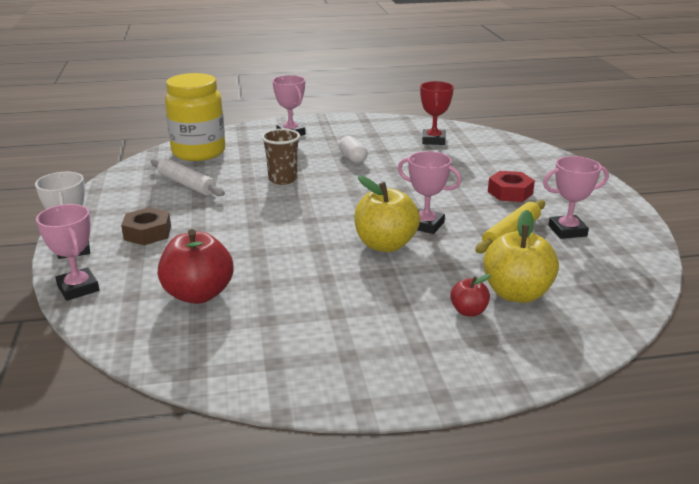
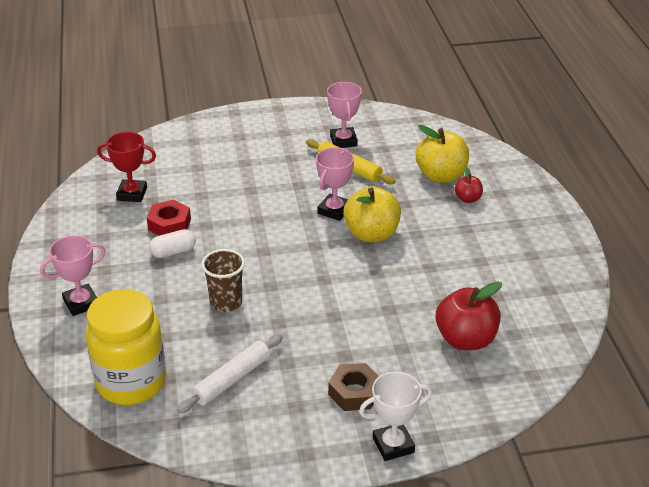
camera: 90 degrees left, 10 degrees up
pink trophy [36,204,99,301] -> none
red nut [488,171,535,202] -> red nut moved to [147,200,191,236]

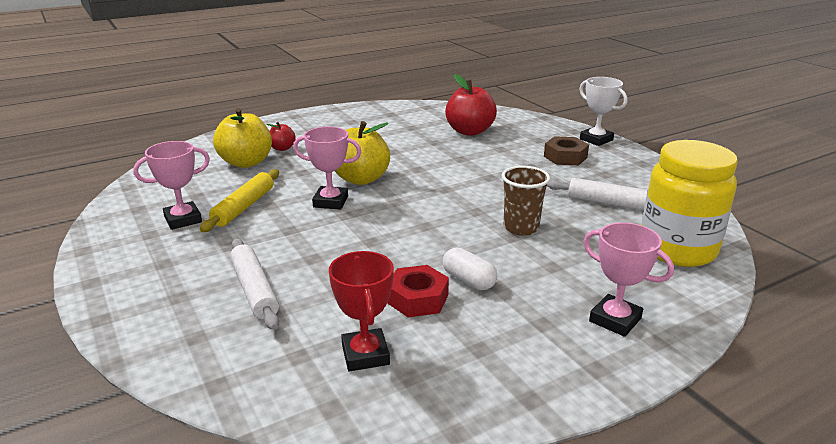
camera: 110 degrees left, 10 degrees down
none -> white rolling pin [230,239,279,330]

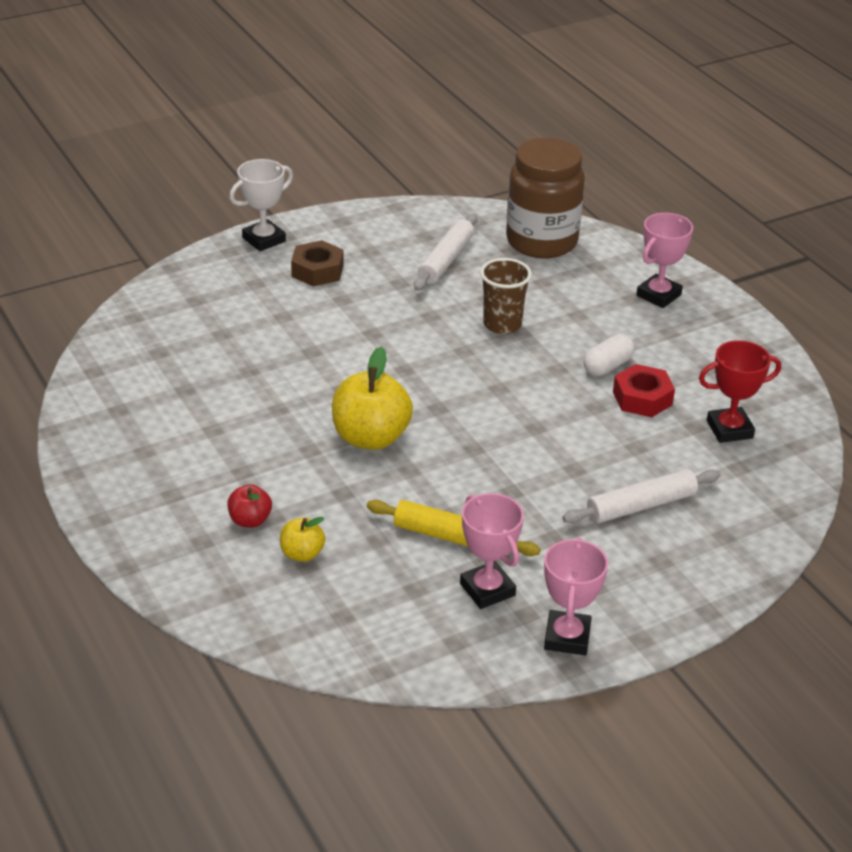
camera: 90 degrees left, 10 degrees up
yellow apple [213,108,272,168] -> yellow apple [280,517,325,562], size x0.52
pink trophy [293,127,361,210] -> pink trophy moved to [544,538,608,655]
red apple [445,74,497,136] -> none
yellow jar [642,140,738,267] -> brown jar [506,138,585,259]

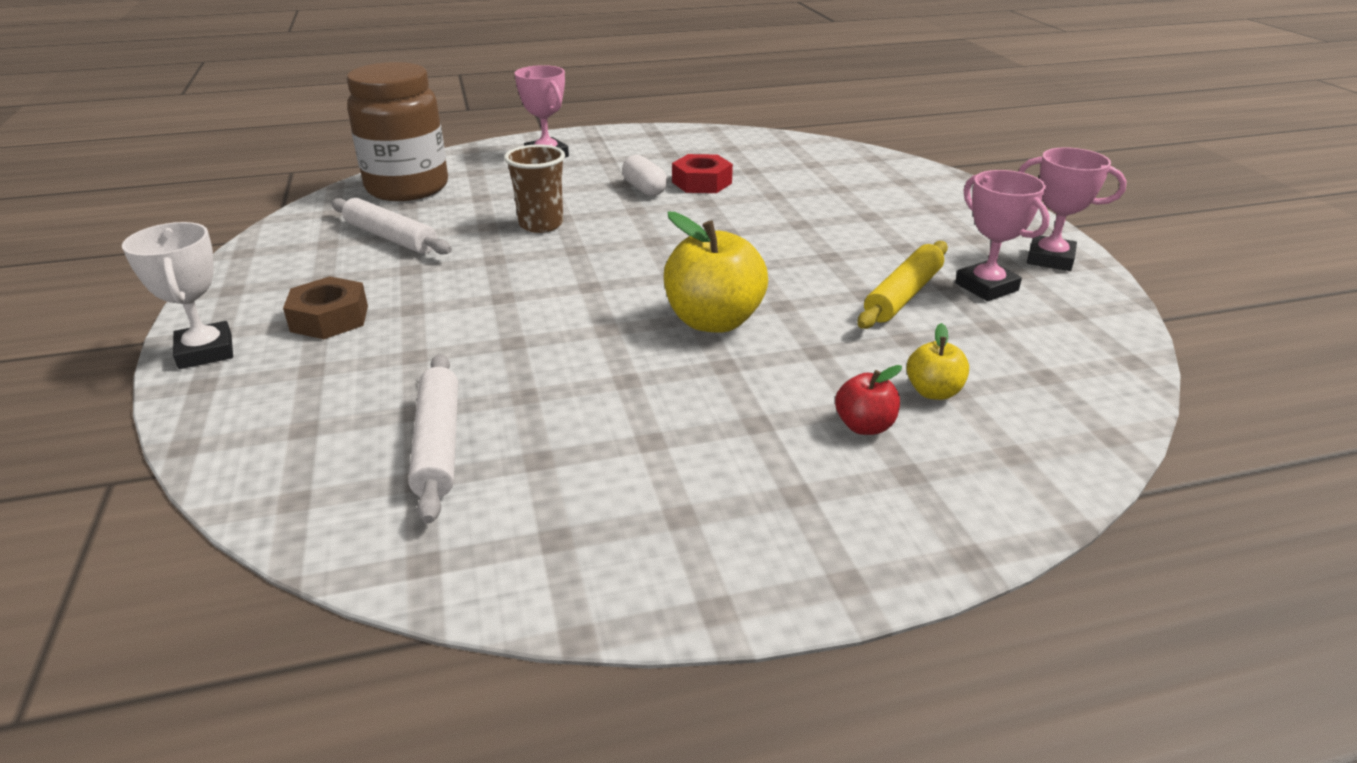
camera: 75 degrees left, 5 degrees down
pink trophy [460,493,524,609] -> pink trophy turned 75 degrees clockwise [955,170,1050,301]
white rolling pin [563,469,720,524] -> white rolling pin moved to [408,354,458,523]
red trophy [699,340,781,443] -> none

